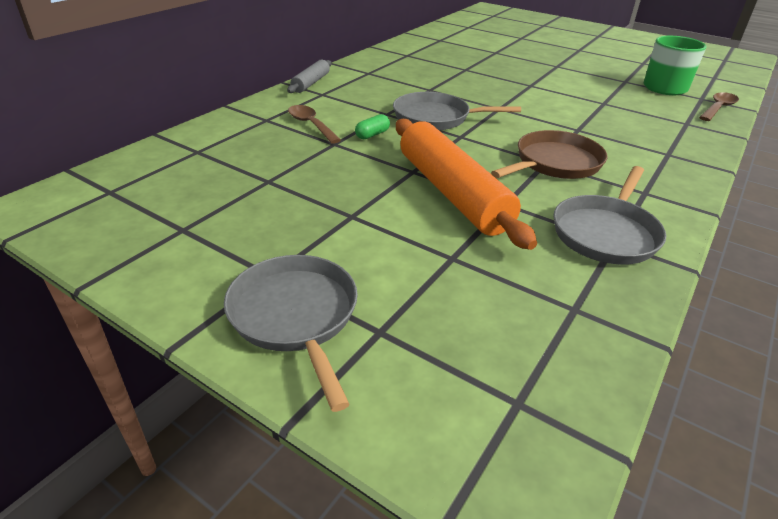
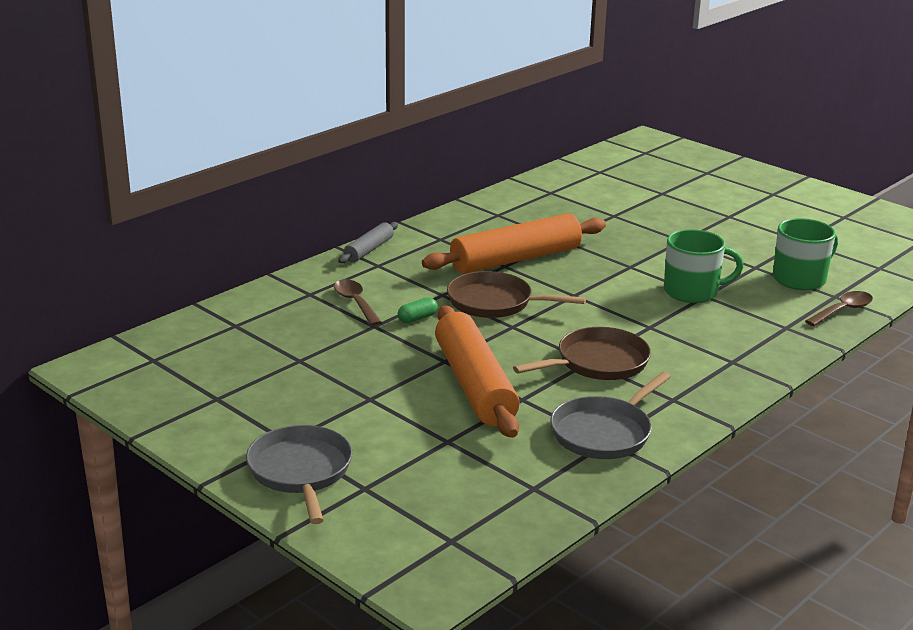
camera: 10 degrees right, 10 degrees down
grey pan [393,92,521,130] -> brown pan [447,271,586,318]
none -> orange rolling pin [422,214,606,274]
none -> green mug [664,229,744,303]

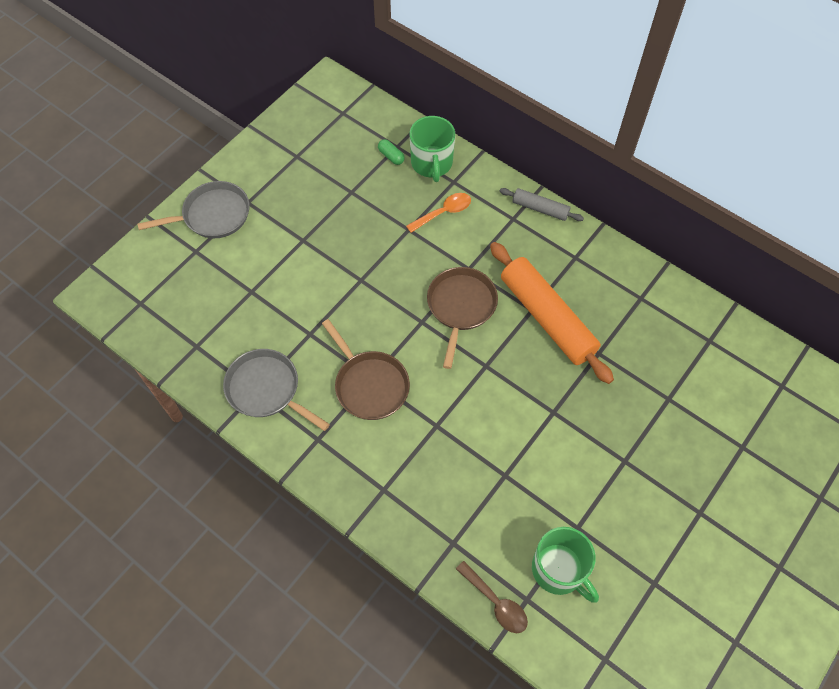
camera: 85 degrees right, 35 degrees up
brown spoon [334,279,382,326] -> orange spoon [406,193,471,233]
green capsule [398,297,438,323] -> green capsule moved to [378,139,405,165]
orange rolling pin [435,305,519,438] -> none
green mug [664,229,744,303] -> green mug moved to [410,116,455,182]

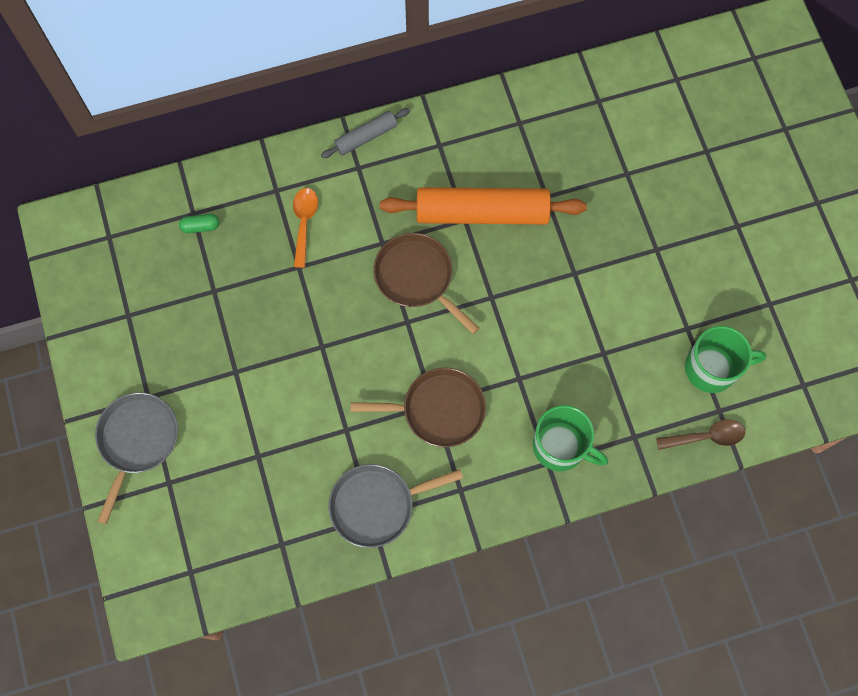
camera: 55 degrees left, 10 degrees up
green mug [410,116,455,182] -> green mug moved to [533,405,608,471]

